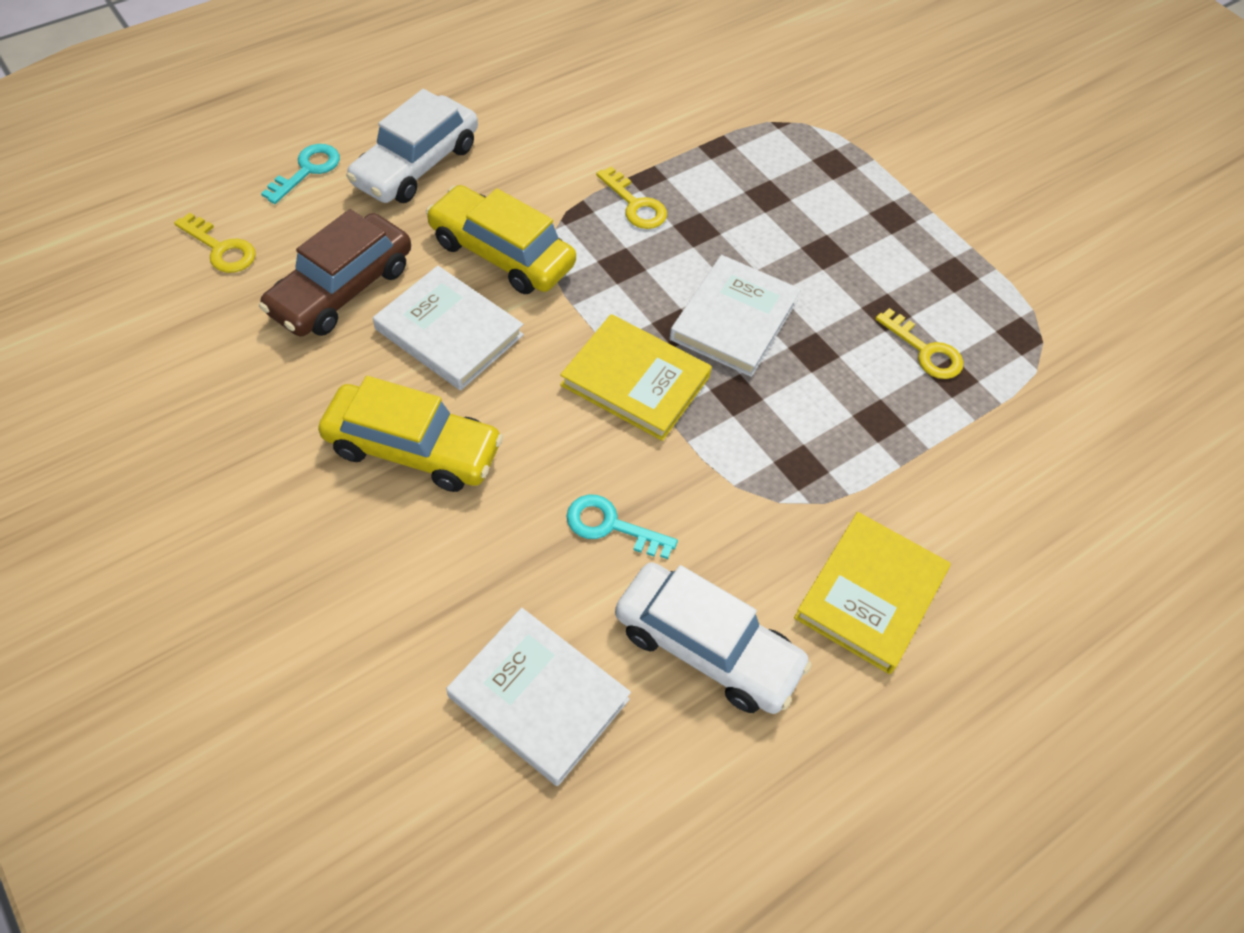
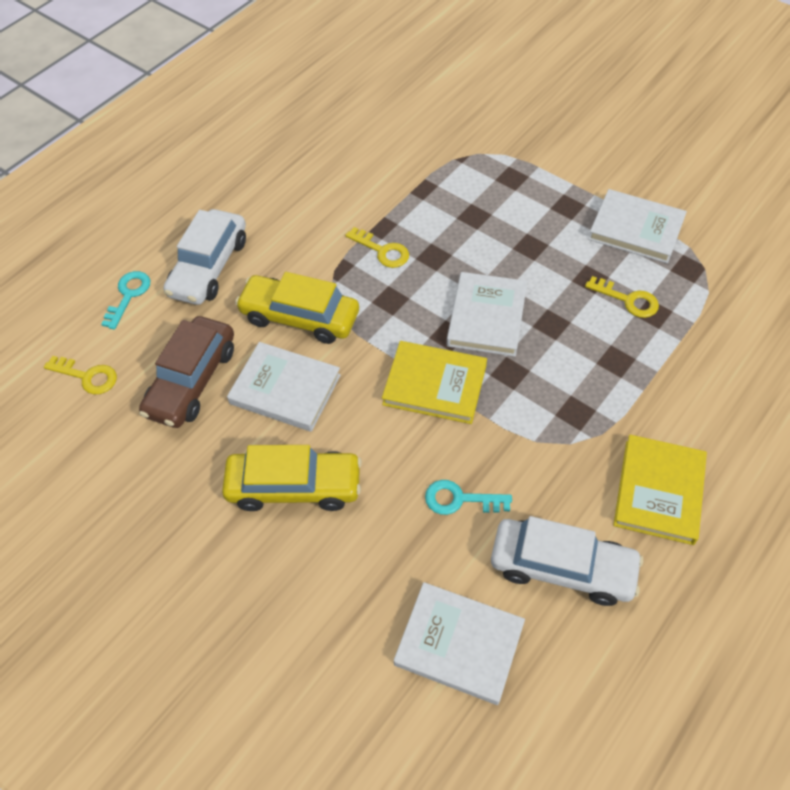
camera: 10 degrees left, 0 degrees up
none -> white book [588,189,687,264]

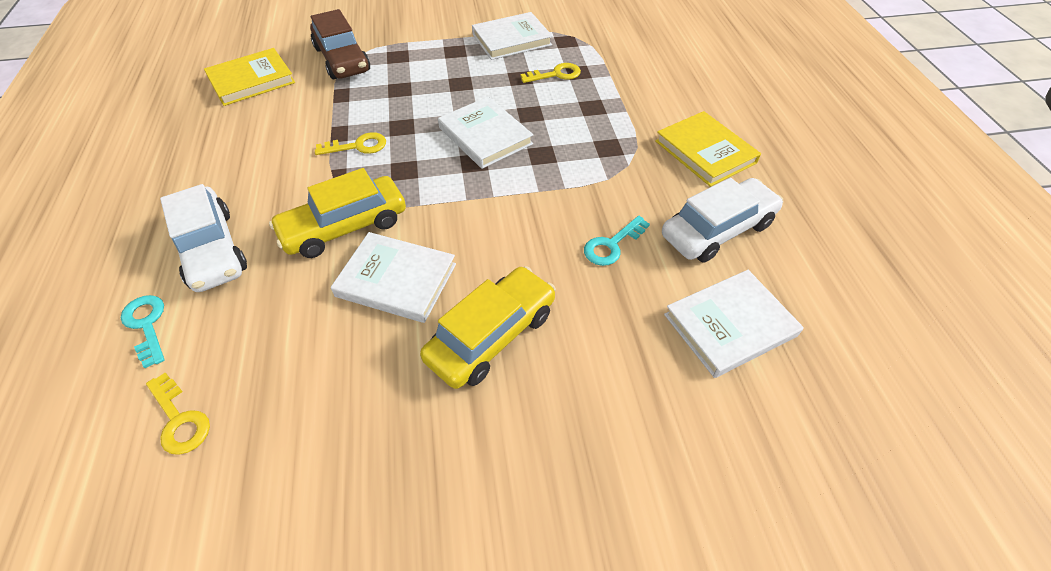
camera: 50 degrees left, 5 degrees down
yellow key [44,356,117,394] -> yellow key turned 75 degrees clockwise [146,373,210,455]
brown car [139,316,234,428] -> brown car moved to [310,9,370,79]
white book [227,342,341,432] -> white book turned 45 degrees clockwise [331,232,456,323]
yellow book [382,341,487,424] -> yellow book moved to [204,48,295,106]

